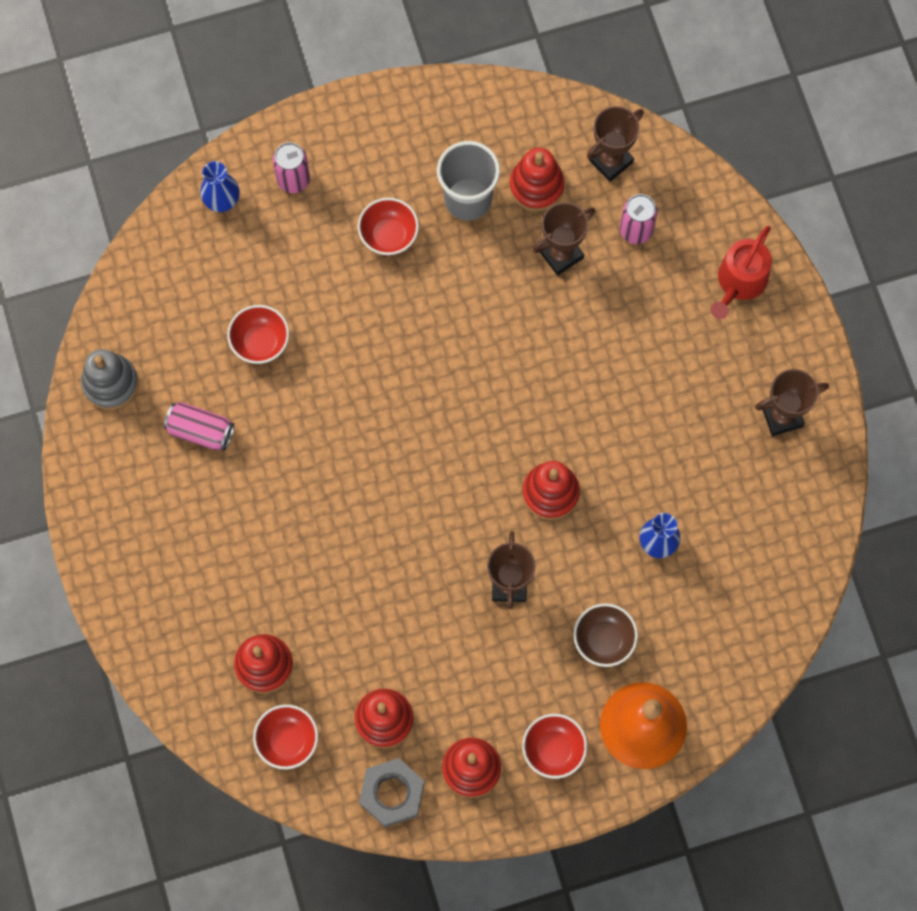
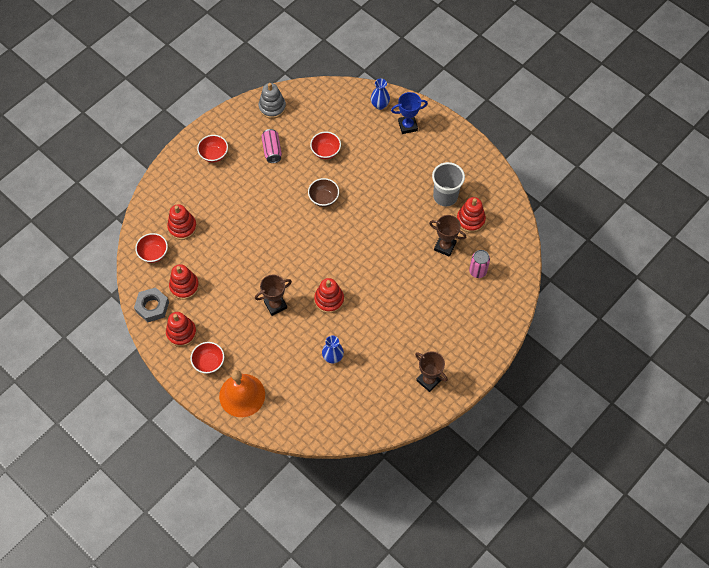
camera: 60 degrees right, 10 degrees down
pink can [273,142,310,193] -> blue trophy [391,92,428,134]
red bowl [358,198,419,255] -> red bowl moved to [197,135,228,163]
brown bowl [574,603,638,667] -> brown bowl moved to [308,178,339,207]
brown trophy [587,106,644,182] -> none
red watering can [710,226,772,319] -> none

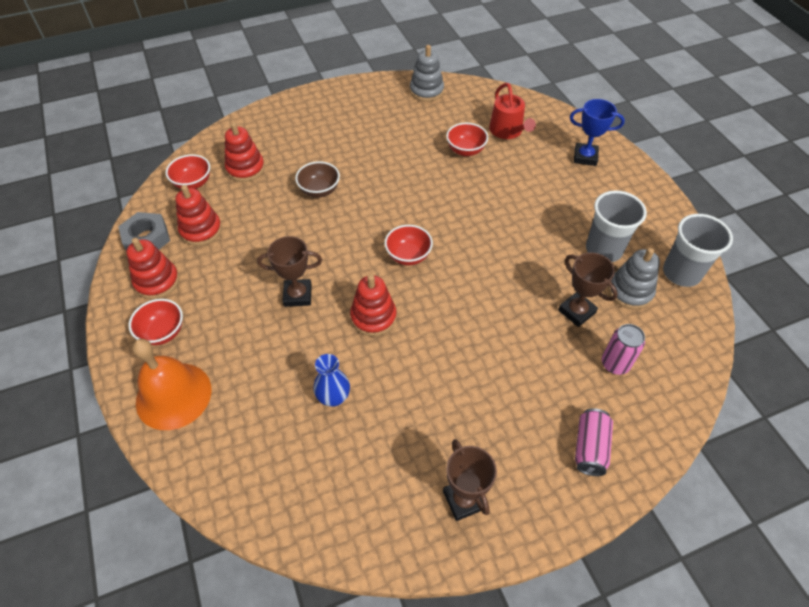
camera: 25 degrees right, 10 degrees down
red bowl [197,135,228,163] -> red bowl moved to [385,225,433,265]
pink can [261,129,282,163] -> pink can moved to [575,408,613,476]
brown bowl [308,178,339,207] -> brown bowl moved to [295,161,340,198]
blue vase [371,79,390,110] -> none
red stacking toy [457,197,486,233] -> grey stacking toy [608,248,660,309]
none -> red watering can [489,83,536,139]
none -> grey cup [663,214,733,287]

